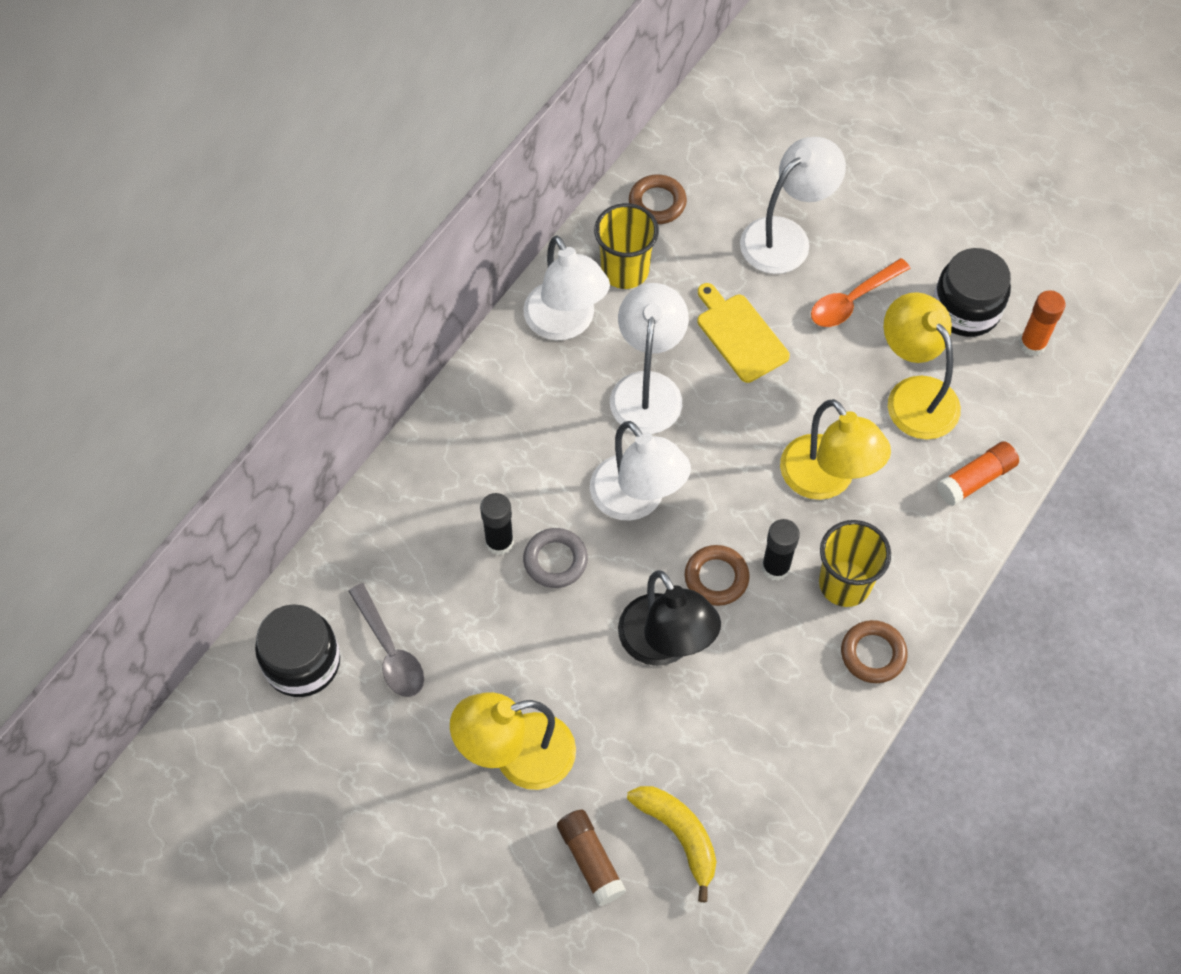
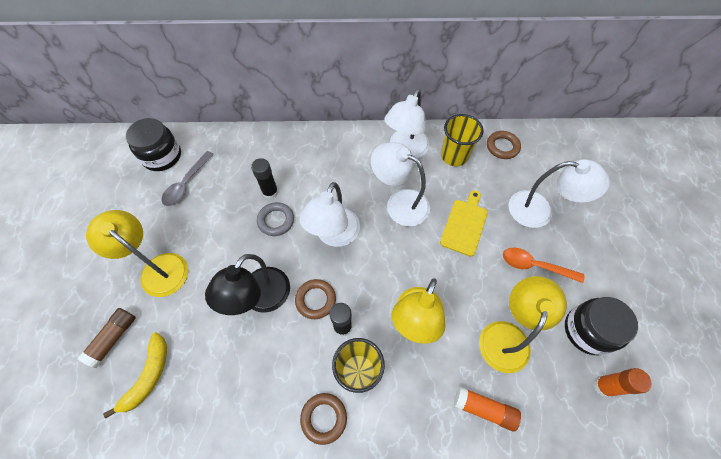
camera: 55 degrees right, 0 degrees up
white lamp [610,283,689,434] -> white lamp turned 120 degrees counterclockwise [371,142,430,226]

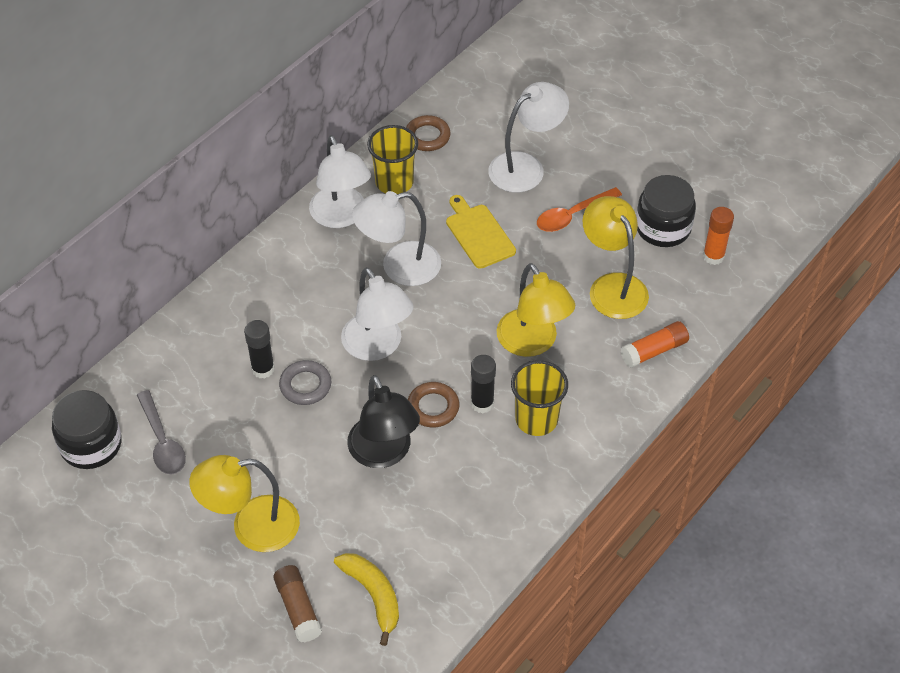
camera: 50 degrees left, 10 degrees down
brown ring [300,393,347,445] -> none

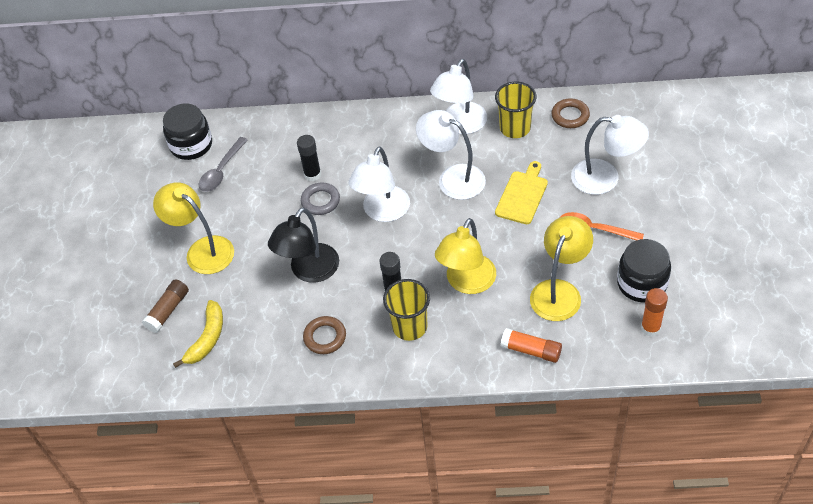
camera: 55 degrees right, 0 degrees up
brown ring [408,382,459,427] -> brown ring moved to [303,316,346,354]

